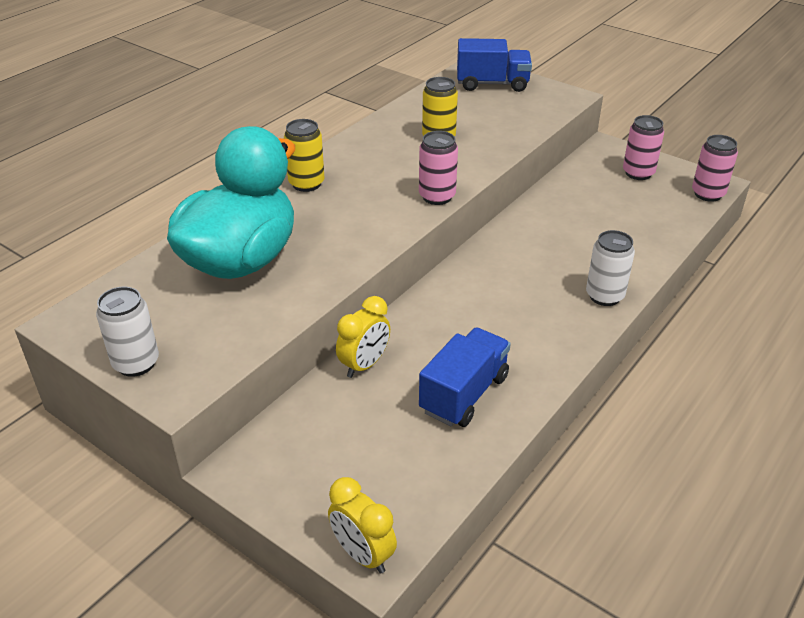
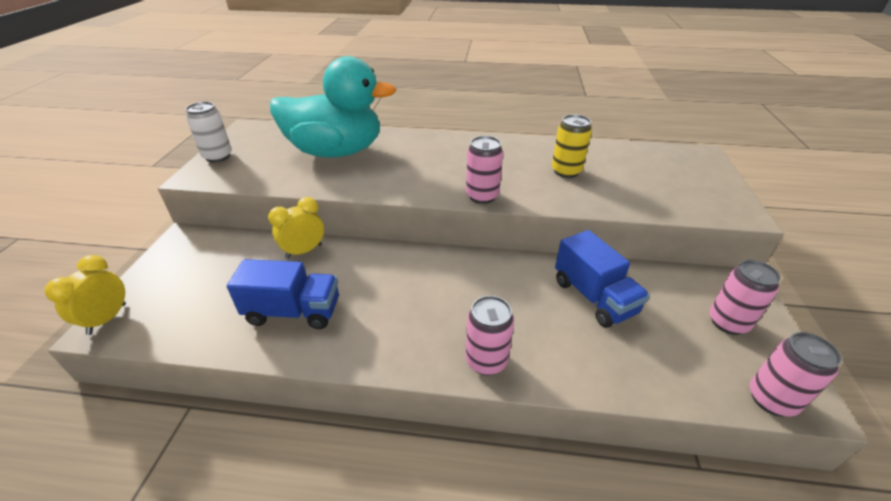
camera: 60 degrees right, 0 degrees up
yellow can [284,119,324,192] -> none
yellow clock [336,296,390,378] -> yellow clock turned 135 degrees clockwise [268,197,324,259]
blue truck [457,38,532,92] -> blue truck moved to [555,230,650,328]
white can [586,230,635,306] -> pink can [465,296,514,375]

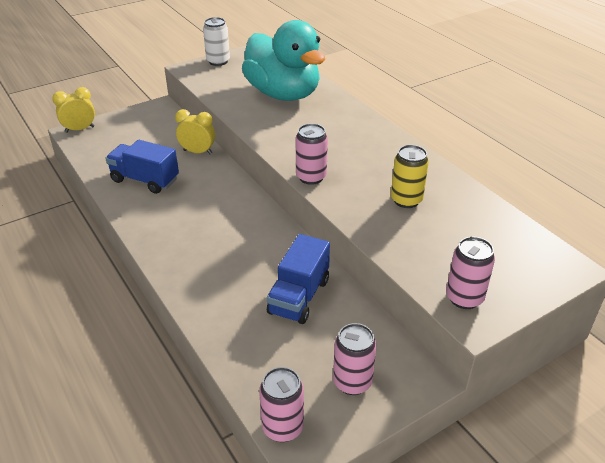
camera: 50 degrees right, 0 degrees up
blue truck [227,259,339,329] -> blue truck turned 150 degrees clockwise [105,140,179,194]
pink can [465,296,514,375] -> pink can moved to [446,237,495,309]

